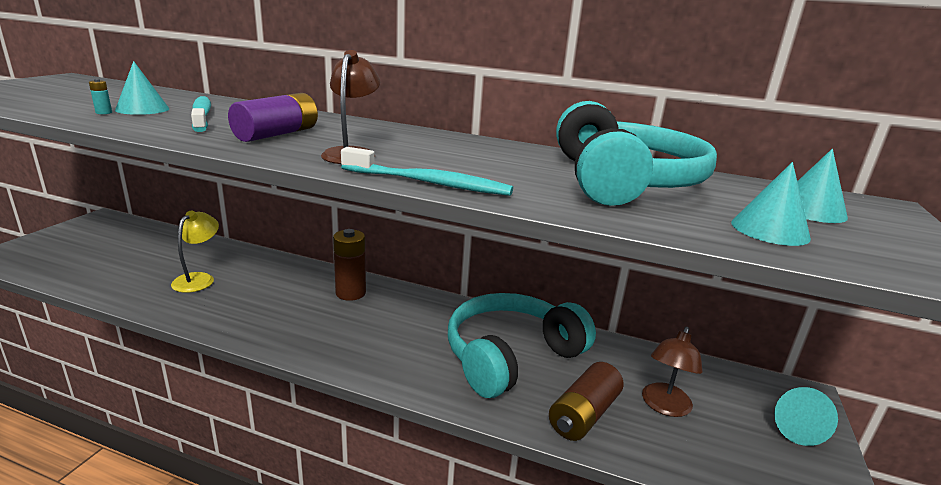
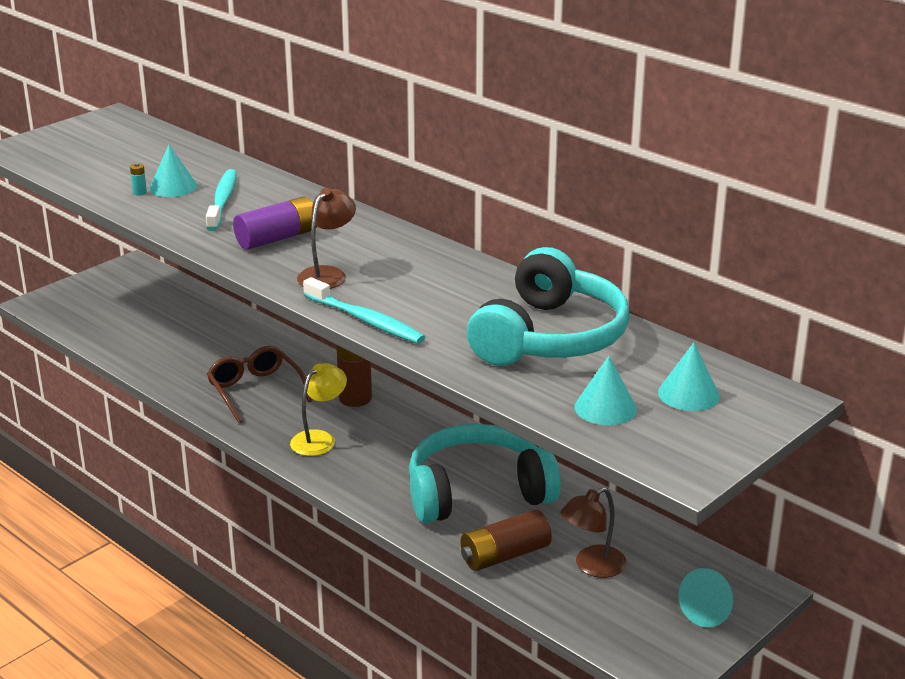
camera: 25 degrees right, 5 degrees up
yellow lamp [171,211,219,293] -> yellow lamp moved to [290,363,347,456]
none -> brown glasses [207,346,312,423]

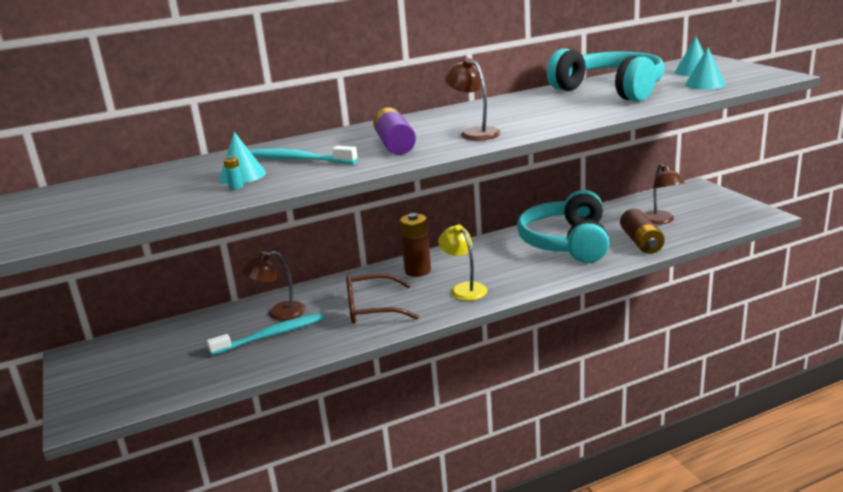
camera: 65 degrees left, 5 degrees down
turquoise toothbrush [303,277,425,344] -> turquoise toothbrush moved to [207,313,324,355]
turquoise cone [678,568,733,627] -> none
none -> brown lamp [241,251,306,321]

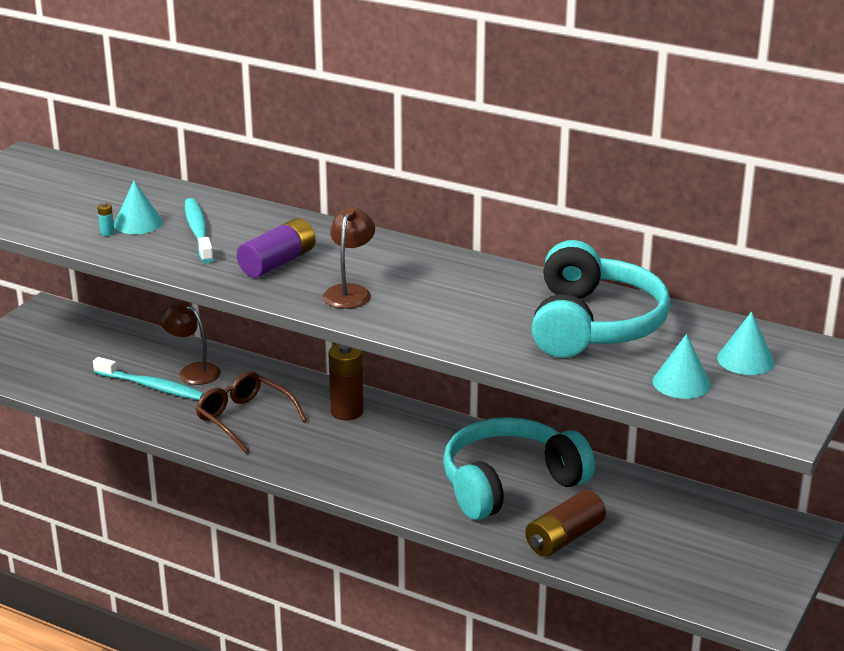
camera: 50 degrees right, 5 degrees up
yellow lamp [438,225,488,301] -> none
brown lamp [644,164,685,224] -> none

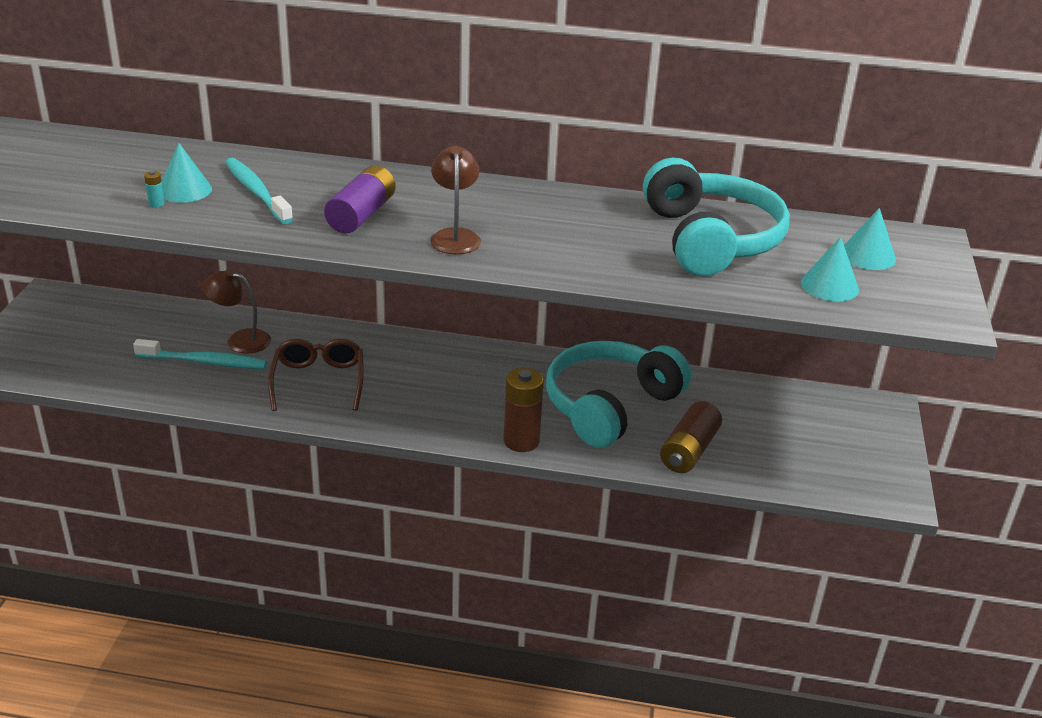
camera: 20 degrees left, 5 degrees up
brown glasses [196,372,307,453] -> brown glasses turned 60 degrees clockwise [268,339,364,411]
brown battery [328,344,364,420] -> brown battery moved to [504,368,544,452]

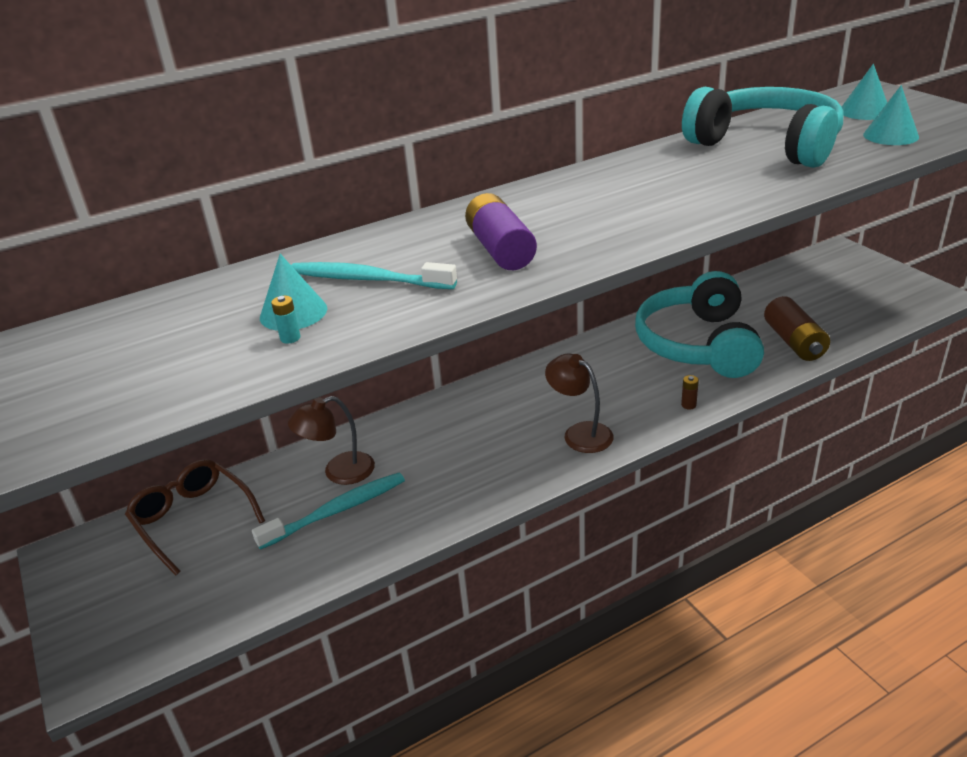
camera: 35 degrees left, 0 degrees up
brown glasses [268,339,364,411] -> brown glasses moved to [125,459,265,576]
brown lamp [430,146,481,254] -> brown lamp moved to [545,354,614,453]
brown battery [504,368,544,452] -> brown battery [681,375,699,410], size x0.41

